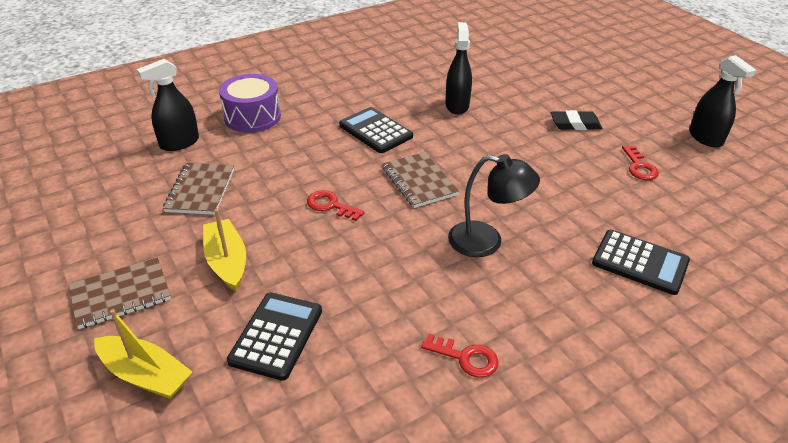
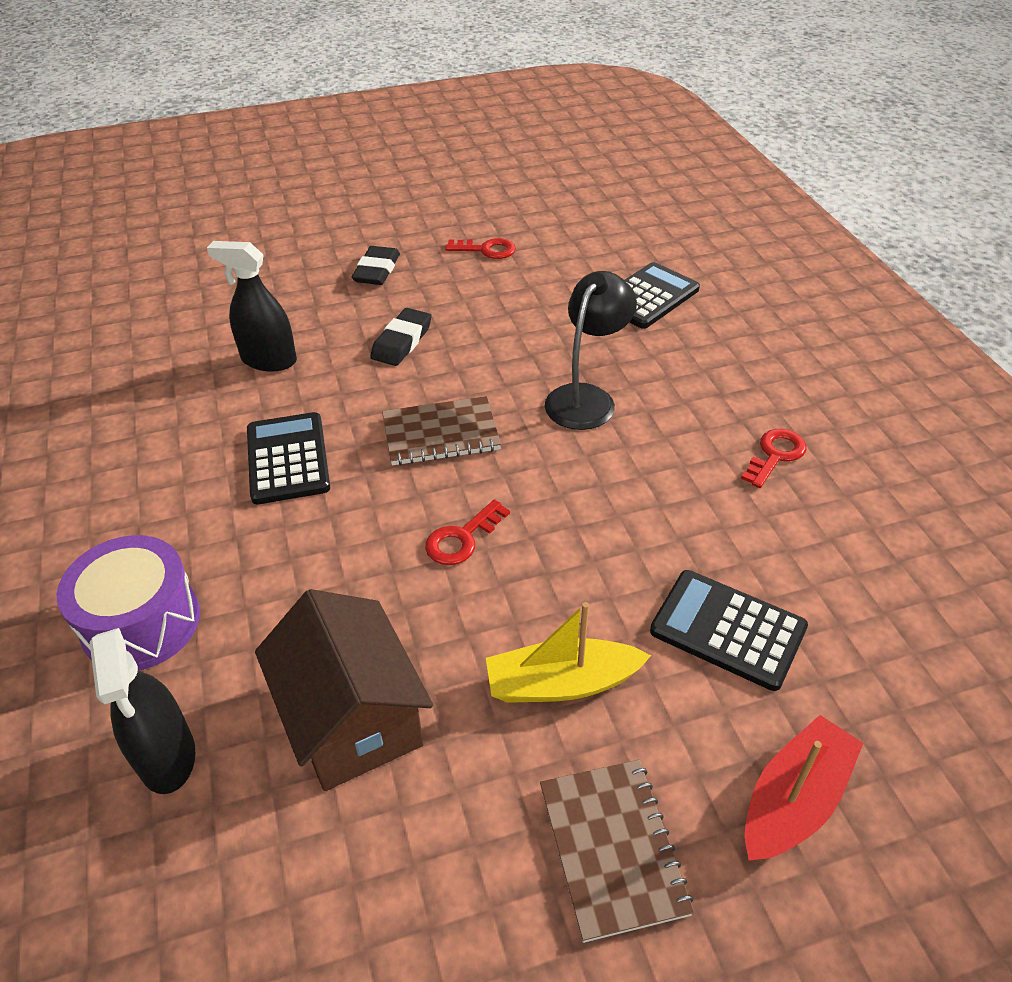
camera: 75 degrees left, 5 degrees up
yellow boat [94,309,192,399] -> red boat [745,715,863,861]
brown notebook [163,163,234,215] -> brown house [255,589,433,791]
black calculator [339,107,413,153] -> black calculator turned 105 degrees clockwise [247,412,330,504]
black spray bottle [689,55,756,148] -> none
none -> black eraser [370,308,432,366]

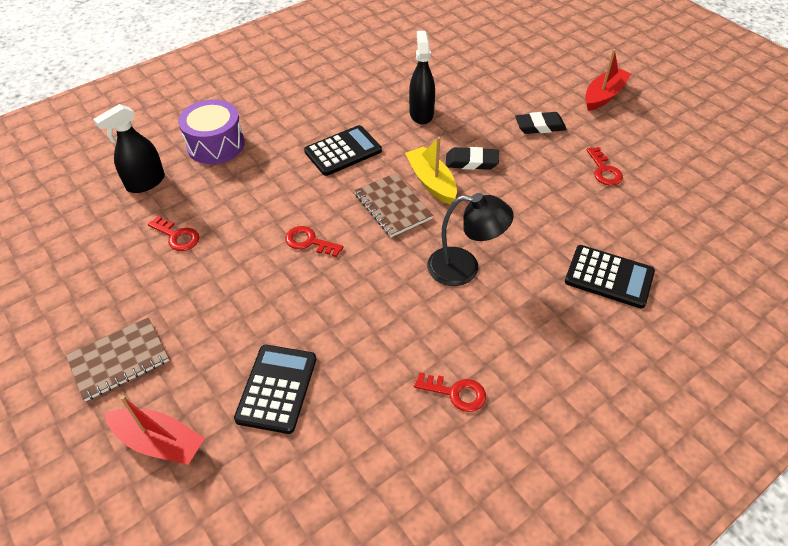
camera: 70 degrees right, 5 degrees up
brown house [255,589,433,791] -> red key [148,216,199,251]
yellow boat [486,602,651,703] -> yellow boat moved to [405,137,457,204]
none -> red boat [585,49,631,111]

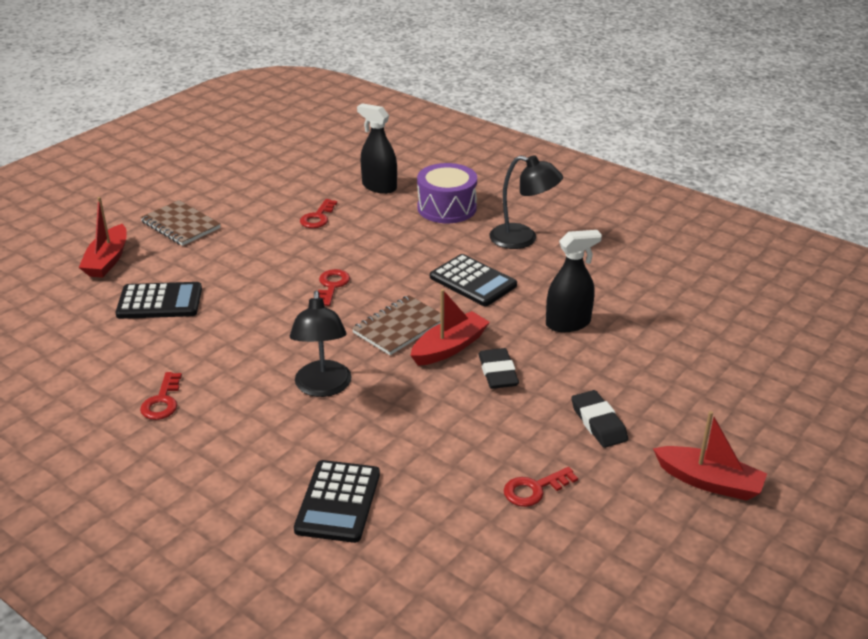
camera: 75 degrees right, 15 degrees down
yellow boat [405,137,457,204] -> red boat [410,289,490,366]
none -> black lamp [489,155,563,249]

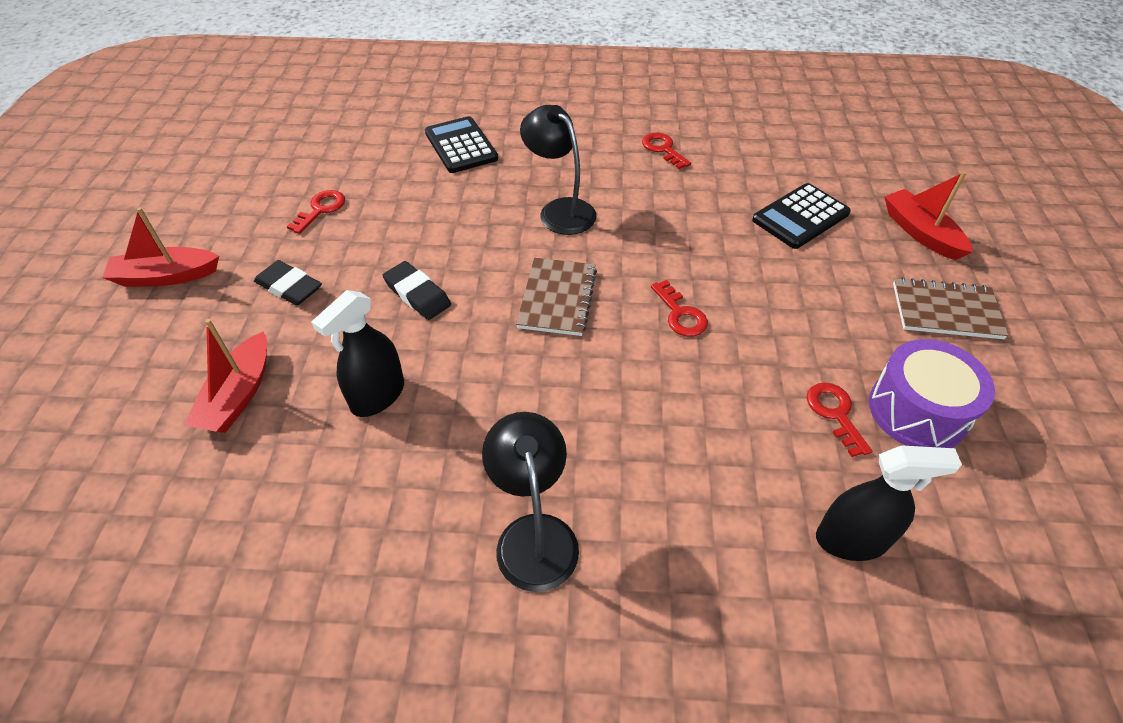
camera: 145 degrees right, 15 degrees up
red boat [410,289,490,366] -> red boat moved to [184,319,267,433]
purple drum [417,163,477,223] -> purple drum moved to [869,339,995,448]
black calculator [430,254,517,306] -> none
black lamp [489,155,563,249] -> black lamp turned 90 degrees clockwise [482,412,579,592]

